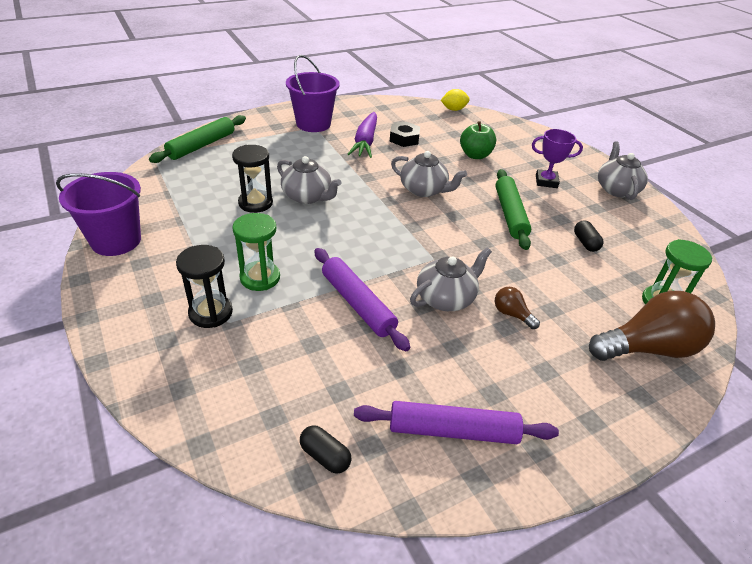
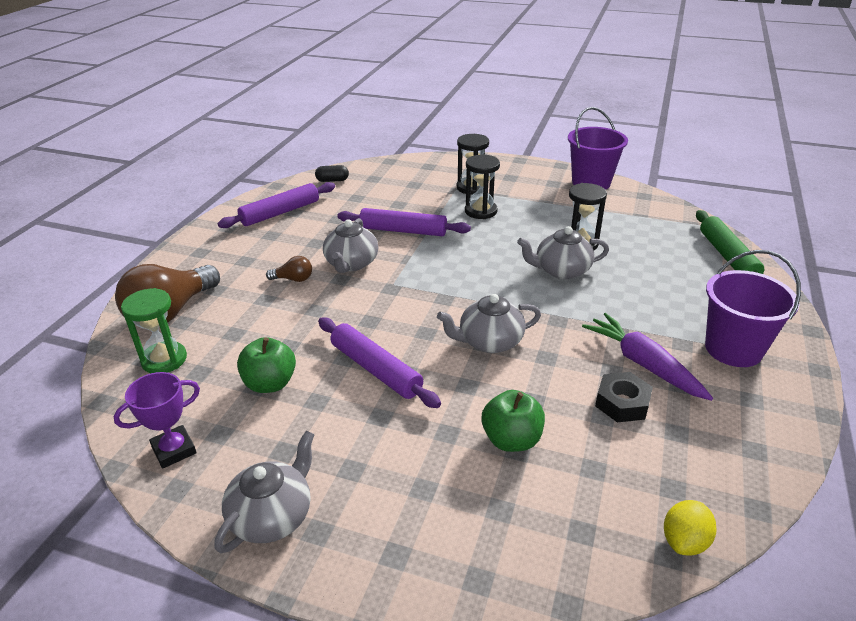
camera: 140 degrees right, 5 degrees down
green hourglass [232,213,280,291] -> black hourglass [465,155,500,219]
green rolling pin [495,169,531,250] -> purple rolling pin [318,317,441,408]
purple trophy [532,129,583,188] -> purple trophy moved to [113,372,200,469]
black capsule [574,220,603,252] -> green apple [237,337,296,393]
grey teapot [598,141,648,200] -> grey teapot turned 105 degrees counterclockwise [214,430,315,553]

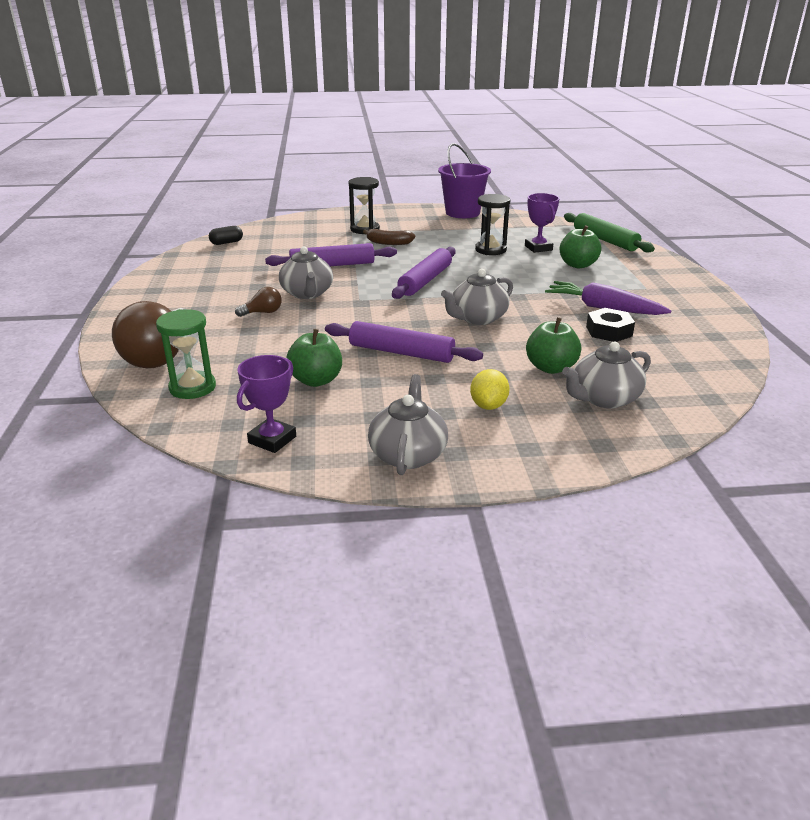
camera: 25 degrees left, 5 degrees down
purple rolling pin [218,182,335,228] -> purple rolling pin moved to [392,247,456,299]
black hourglass [465,155,500,219] -> brown banana [363,229,415,245]
grey teapot [517,226,609,279] -> grey teapot moved to [562,342,651,408]
yellow lemon [664,500,717,555] -> yellow lemon moved to [470,369,510,410]
purple bucket [705,250,801,367] -> none
none -> purple trophy [525,193,560,253]
none -> green apple [559,225,601,268]

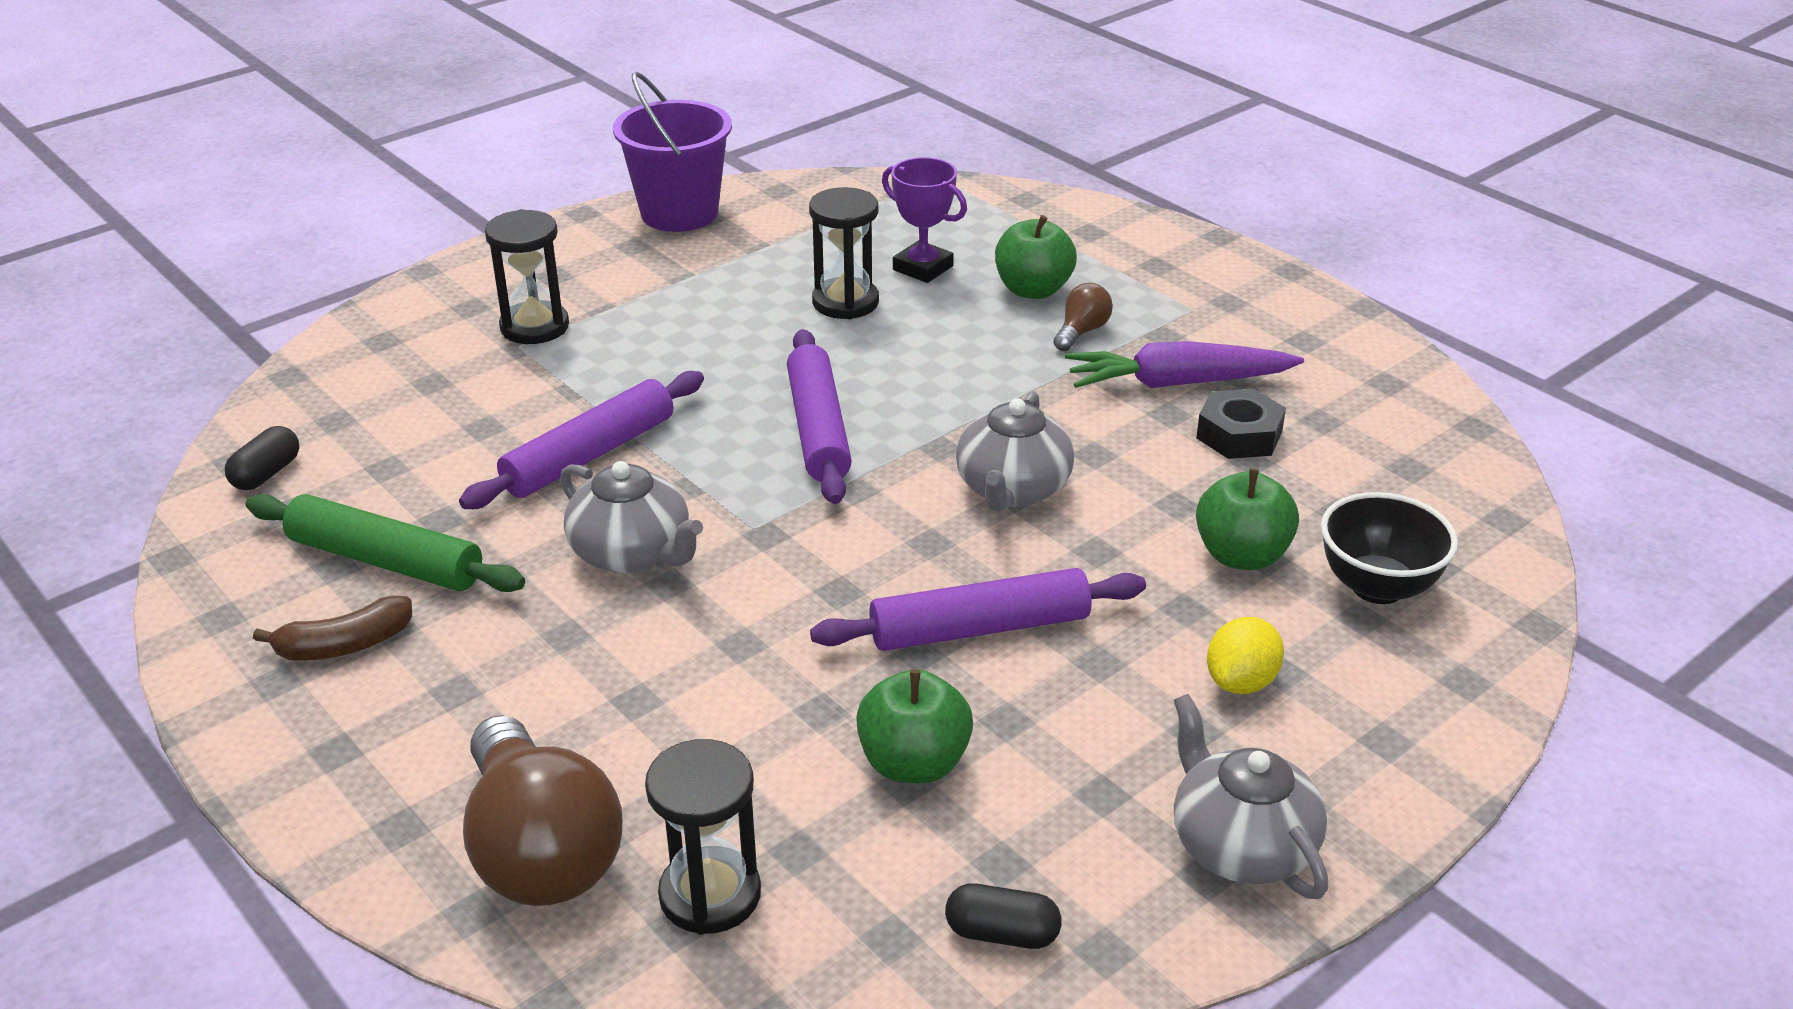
camera: 35 degrees left, 5 degrees up
green hourglass [156,309,216,399] -> black hourglass [645,739,761,934]
brown light bulb [235,287,282,317] -> brown light bulb moved to [1053,283,1113,351]
purple trophy [237,355,296,453] -> black capsule [945,884,1062,949]
brown banana [363,229,415,245] -> brown banana moved to [253,596,412,661]
yellow lemon [470,369,510,410] -> yellow lemon turned 60 degrees clockwise [1207,617,1284,694]
grey teapot [562,342,651,408] -> black bowl [1321,492,1458,604]
green rolling pin [564,213,655,252] -> green rolling pin moved to [246,494,525,592]

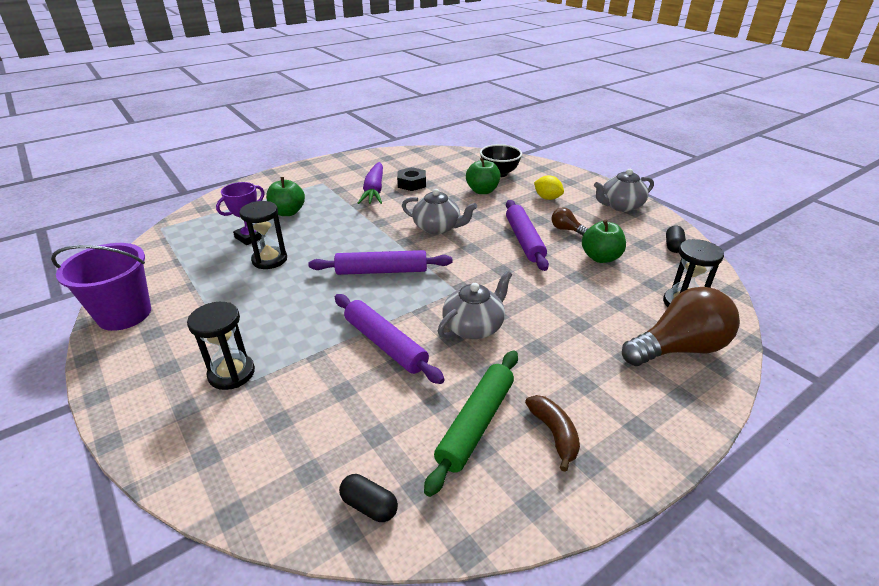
camera: 85 degrees left, 0 degrees up
brown light bulb [1053,283,1113,351] -> brown light bulb moved to [551,207,588,236]

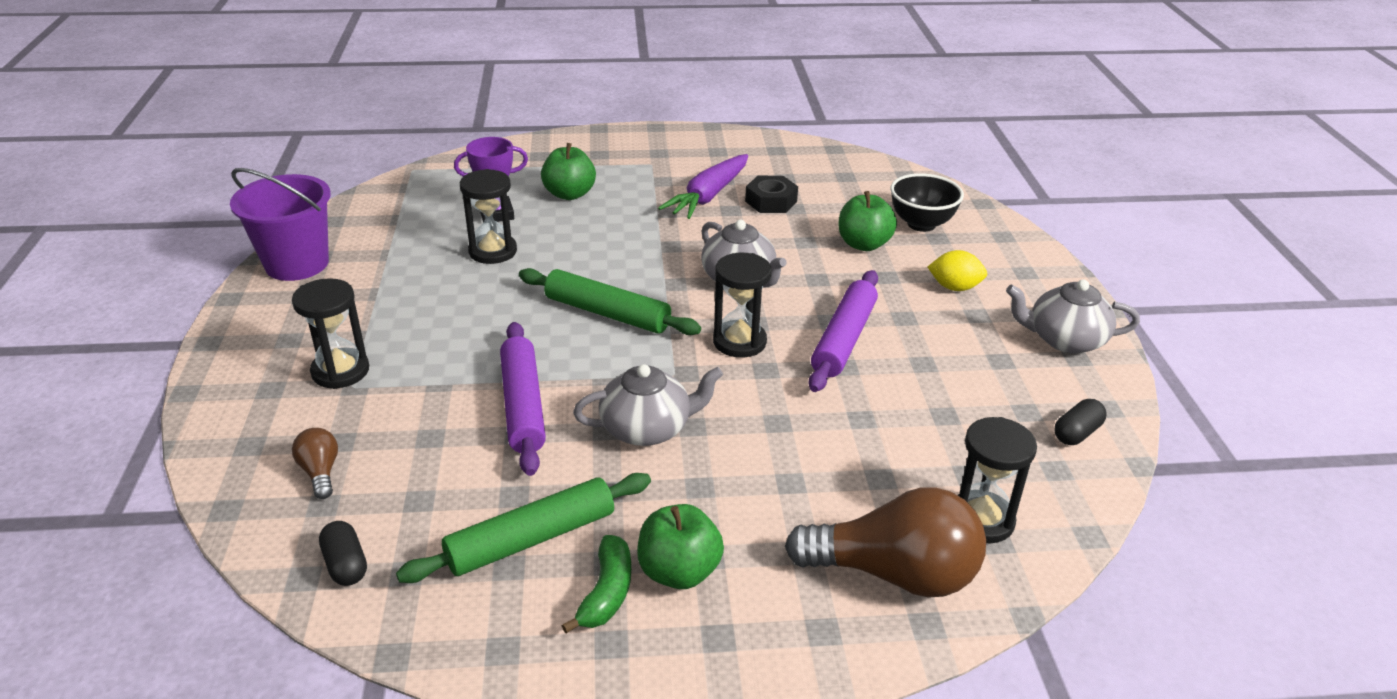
camera: 30 degrees right, 0 degrees up
purple rolling pin [309,250,452,275] -> green rolling pin [519,268,701,335]
brown banana [525,395,580,472] -> green banana [561,535,631,633]
yellow lemon [534,175,564,200] -> yellow lemon turned 60 degrees counterclockwise [928,250,987,291]
brown light bulb [551,207,588,236] -> brown light bulb moved to [292,428,338,499]
green apple [582,220,626,263] -> green apple moved to [637,504,724,589]
none -> black hourglass [713,253,772,358]

